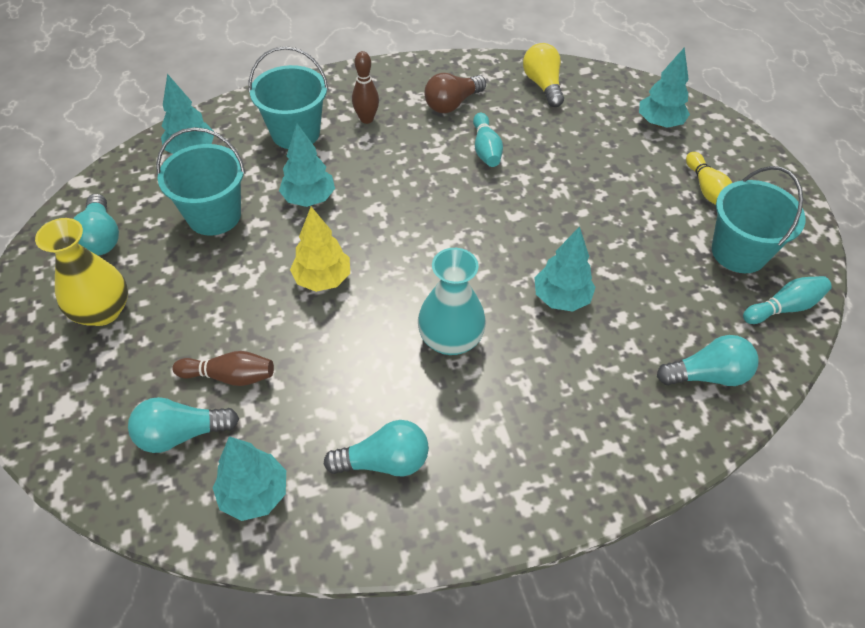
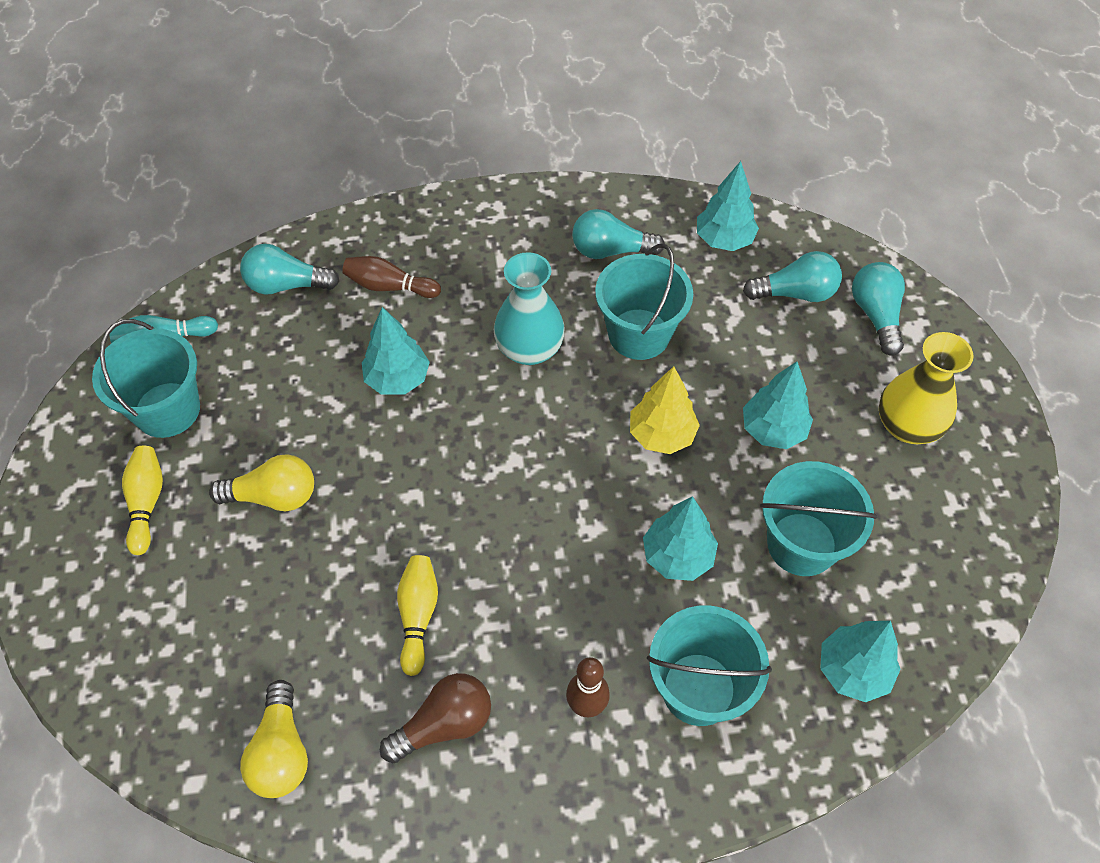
camera: 170 degrees left, 5 degrees up
turquoise light bulb [73,194,119,255] -> turquoise light bulb moved to [852,262,905,355]
brown bowling pin [172,351,274,386] -> brown bowling pin moved to [342,256,441,298]
turquoise bowling pin [473,113,503,167] -> yellow bowling pin [397,555,438,676]
turquoise tree [639,47,690,128] -> turquoise tree moved to [743,362,813,449]
none -> yellow light bulb [209,454,314,511]
none -> turquoise bucket [595,244,693,360]

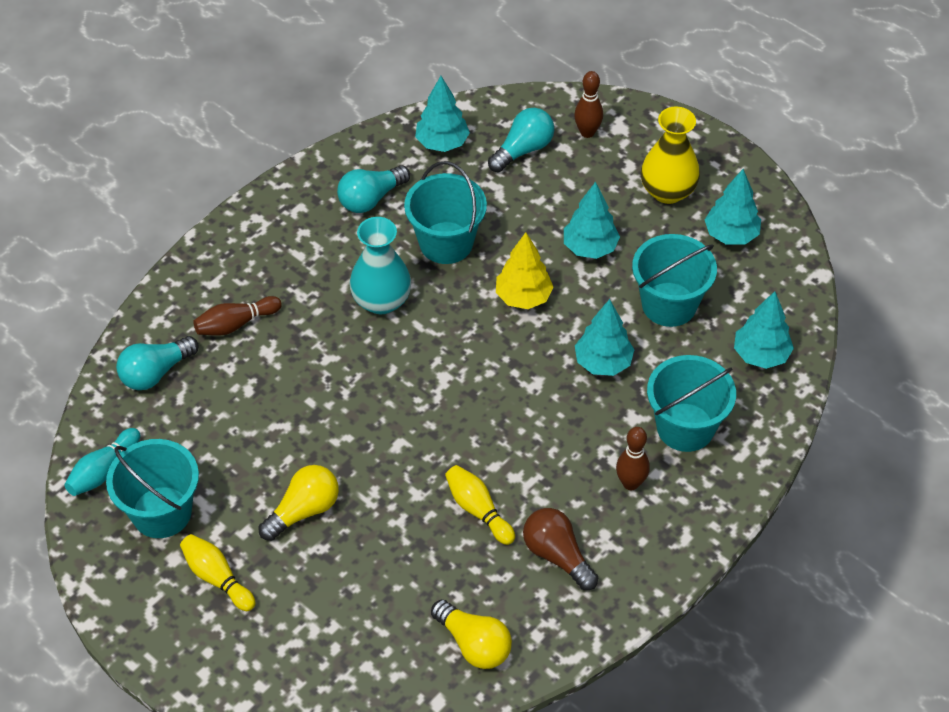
camera: 40 degrees left, 5 degrees down
turquoise tree [362,307,430,395] -> turquoise tree moved to [705,169,761,244]
brown light bulb [380,673,491,763] -> brown light bulb turned 60 degrees counterclockwise [523,508,598,590]
turquoise light bulb [852,262,905,355] -> brown bowling pin [574,71,603,138]

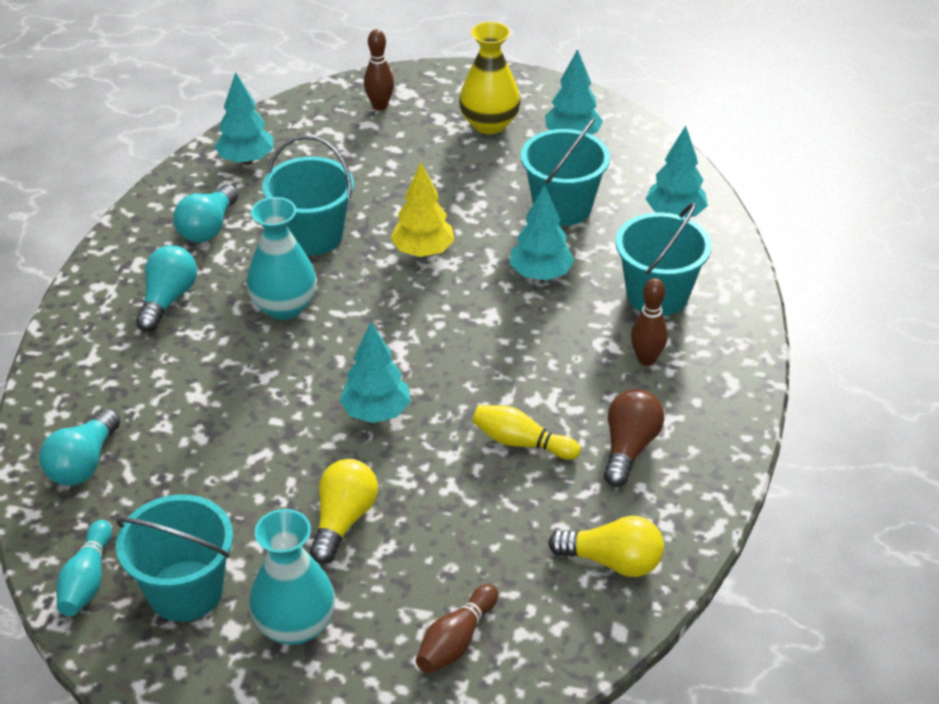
camera: 30 degrees left, 10 degrees down
yellow bowling pin [180,534,256,611] -> turquoise vase [249,509,335,645]
brown bowling pin [193,296,282,336] -> brown bowling pin moved to [416,584,498,674]
turquoise light bulb [488,108,554,172] -> turquoise light bulb moved to [136,245,197,332]
brown light bulb [523,508,598,590] -> brown light bulb turned 90 degrees clockwise [604,389,664,487]
turquoise tree [564,182,620,259] -> turquoise tree moved to [339,322,411,423]

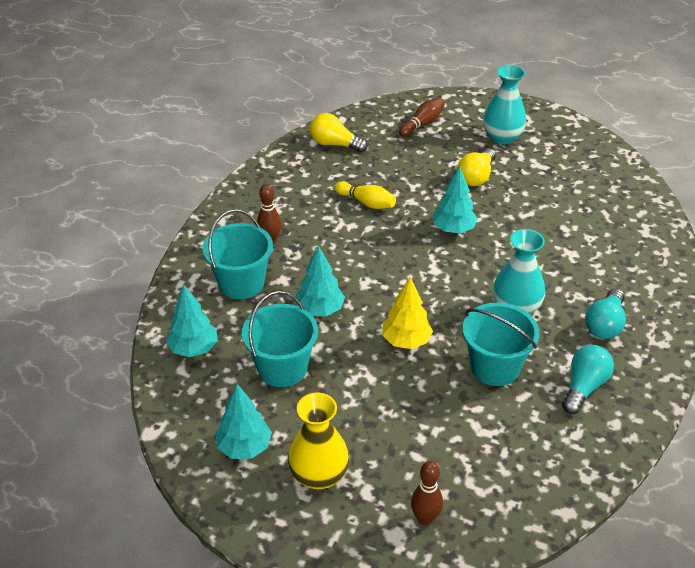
camera: 170 degrees left, 0 degrees up
turquoise light bulb [40,409,120,486] -> none
turquoise bowling pin [56,520,112,616] -> none
turquoise bucket [116,494,233,622] -> none
turquoise tree [214,72,273,164] -> none
brown light bulb [604,389,664,487] -> none

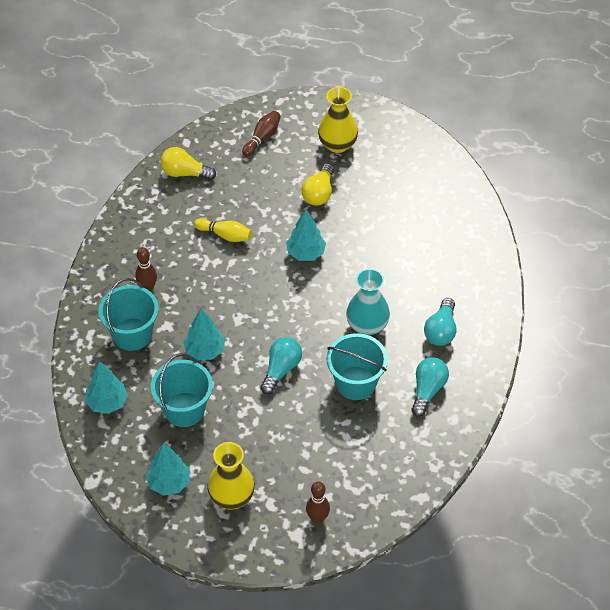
camera: 10 degrees left, 10 degrees up
yellow tree [382,277,433,349] -> turquoise light bulb [260,337,302,394]
turquoise vase [483,65,526,145] -> yellow vase [318,87,358,153]

